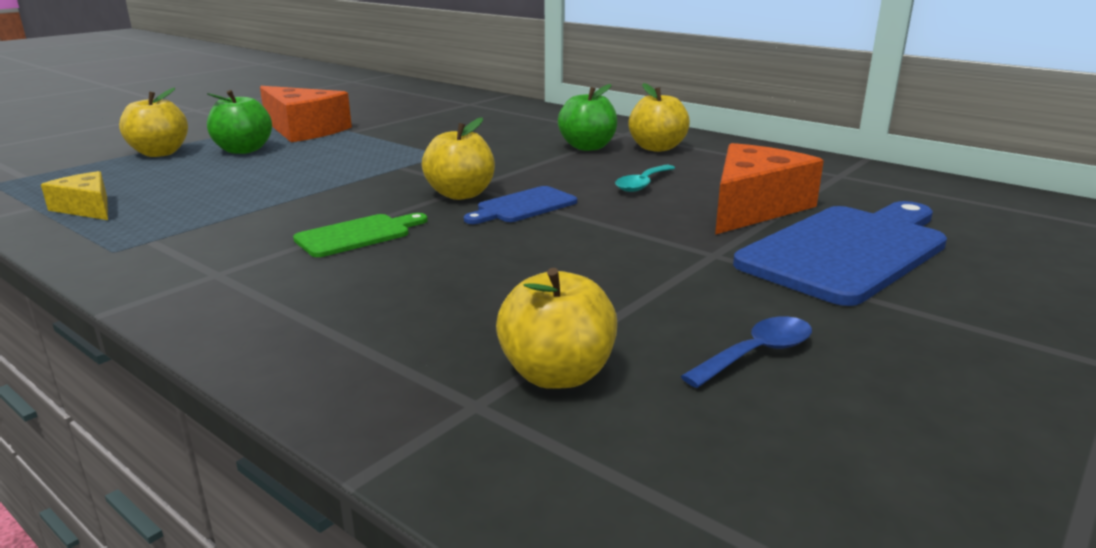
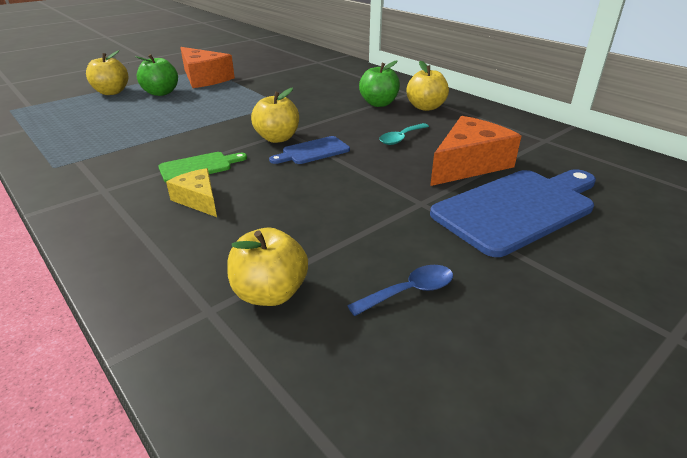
camera: 10 degrees right, 10 degrees up
yellow cheese [41,171,108,220] -> yellow cheese moved to [166,168,217,217]

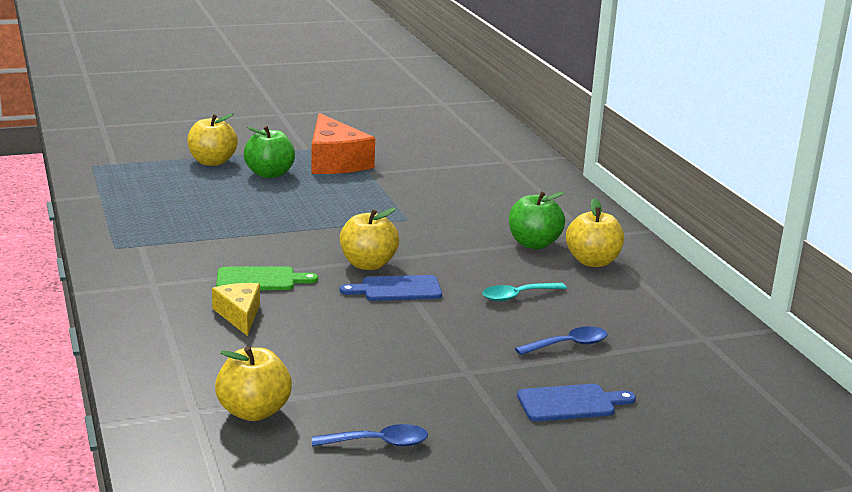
camera: 20 degrees right, 10 degrees down
orange cheese [430,116,521,186] -> blue spoon [515,326,608,355]
blue cutting board [430,169,596,257] -> blue cutting board [517,384,636,421], size x0.50

